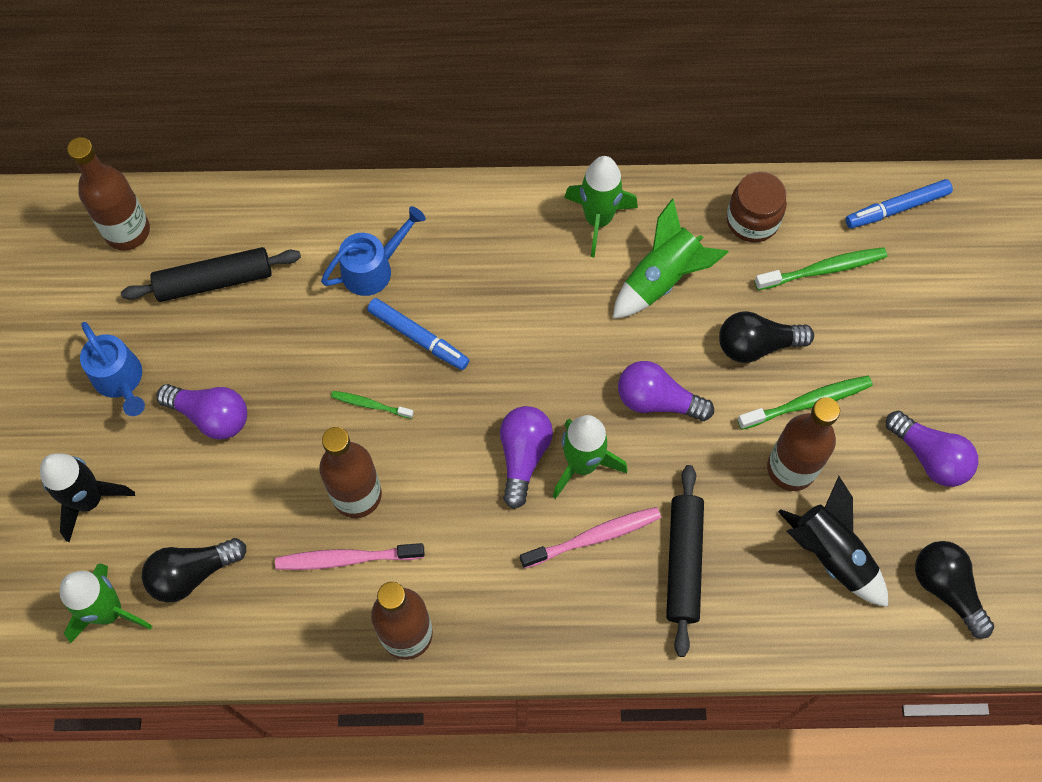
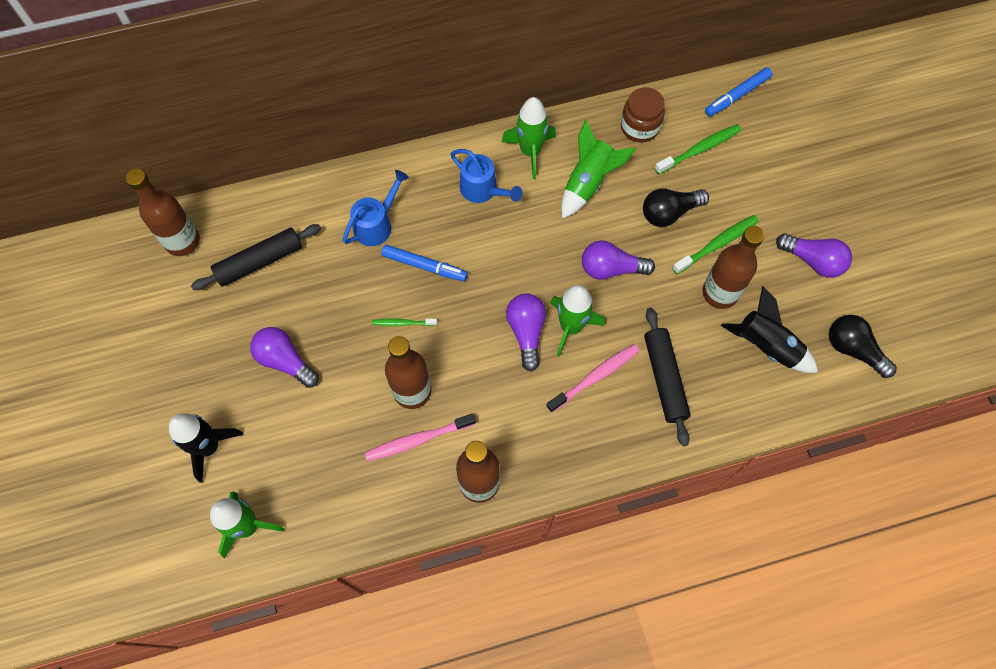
camera: 15 degrees left, 0 degrees up
blue watering can [80,322,145,416] -> blue watering can moved to [450,149,523,203]
black light bulb [142,538,246,602] -> none
purple light bulb [156,384,247,440] -> purple light bulb turned 150 degrees counterclockwise [250,327,319,388]

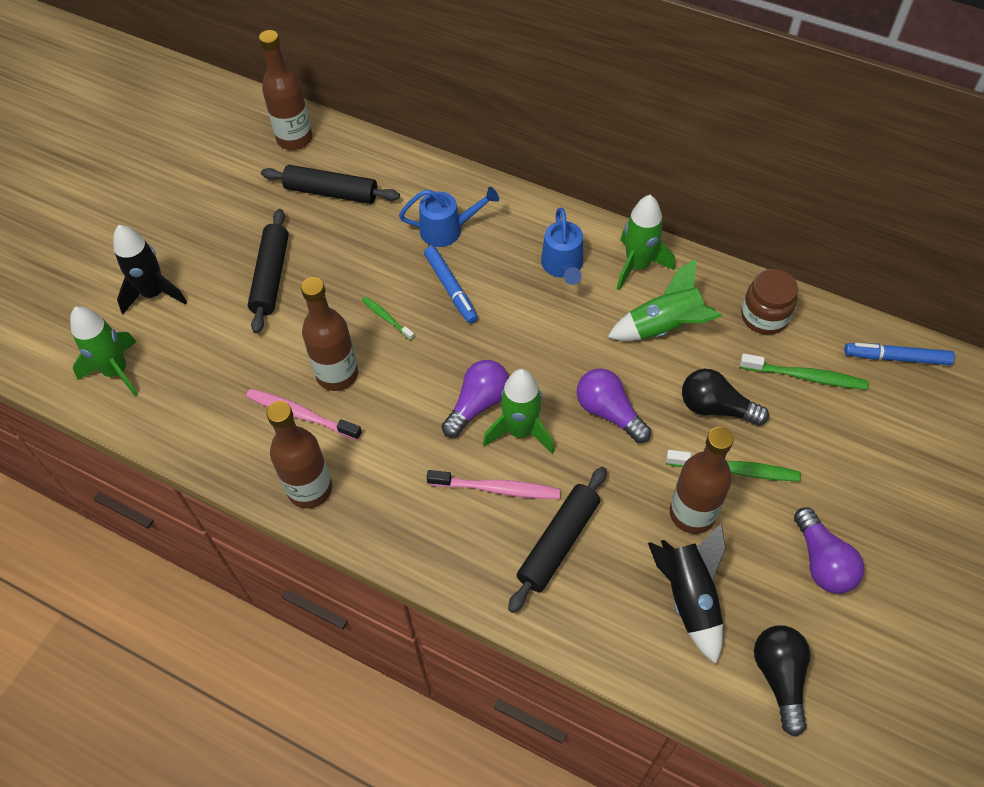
camera: 45 degrees right, 10 degrees down
purple light bulb [250,327,319,388] -> black rolling pin [248,209,289,334]

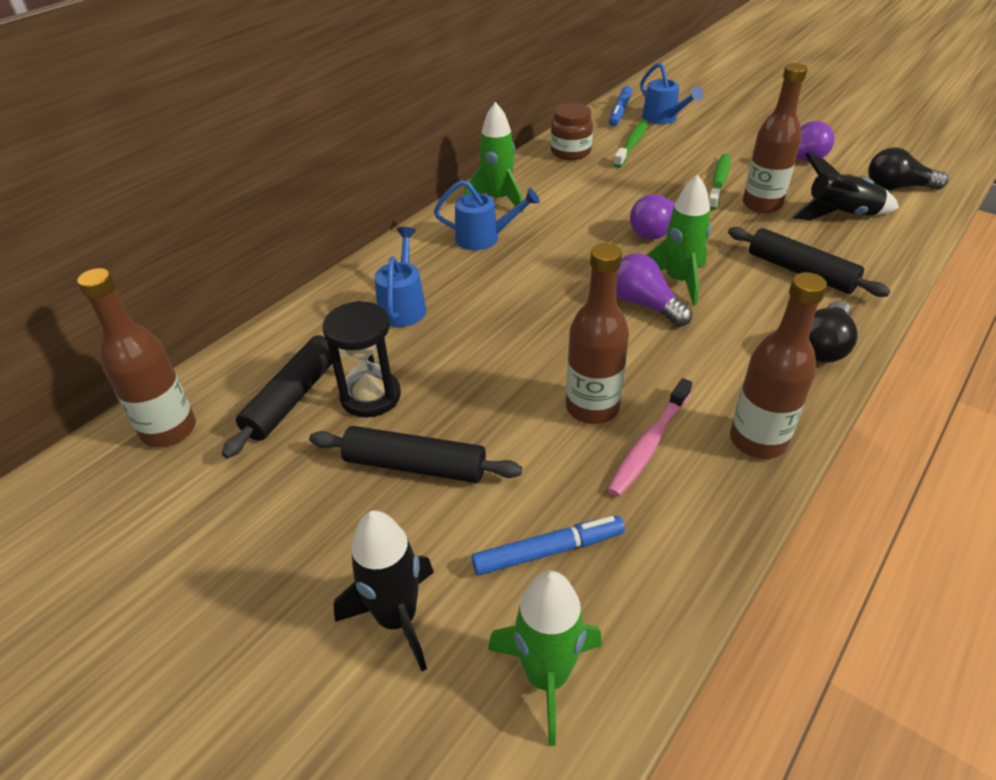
camera: 80 degrees left, 15 degrees down
green toothbrush [362,296,414,340] -> none
blue marker [424,246,478,324] -> blue marker moved to [472,516,625,575]
pink toothbrush [426,470,561,499] -> none
green rocket [607,258,723,341] -> none
black light bulb [682,368,769,426] -> black light bulb moved to [809,300,858,363]
none -> black hourglass [322,301,401,418]
none -> blue watering can [640,63,703,124]

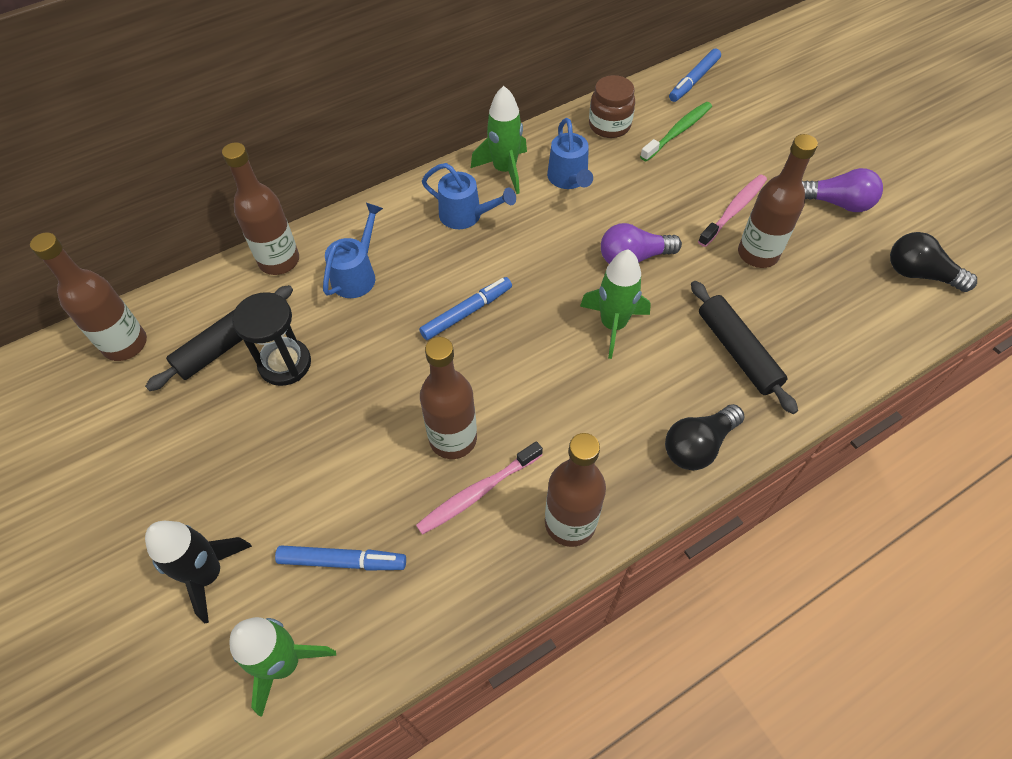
camera: 20 degrees right, 15 degrees up
black rolling pin [309,426,522,483] -> none
purple light bulb [616,253,693,327] -> none
blue watering can [640,63,703,124] -> blue watering can moved to [547,118,593,189]
green toothbrush [709,153,730,210] -> pink toothbrush [698,174,767,247]
black rocket [792,153,899,220] -> none
none -> brown bottle [222,142,299,275]
none -> blue marker [419,277,512,340]

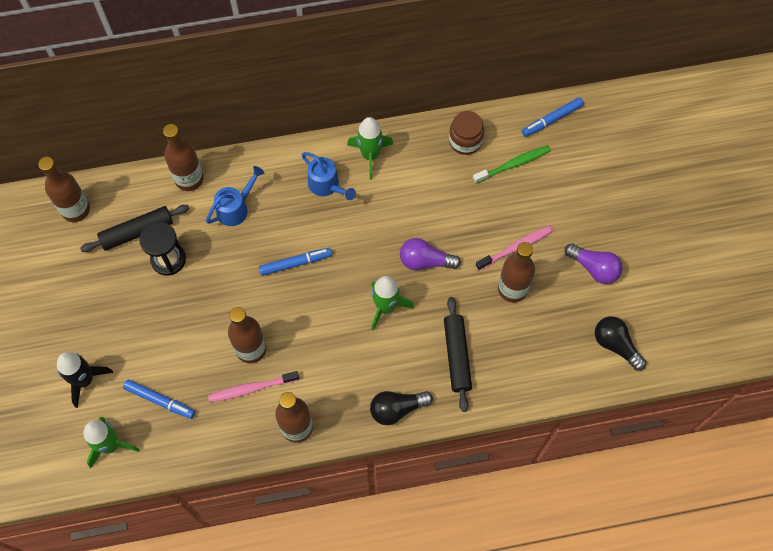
camera: 20 degrees right, 10 degrees up
blue watering can [547,118,593,189] -> none

